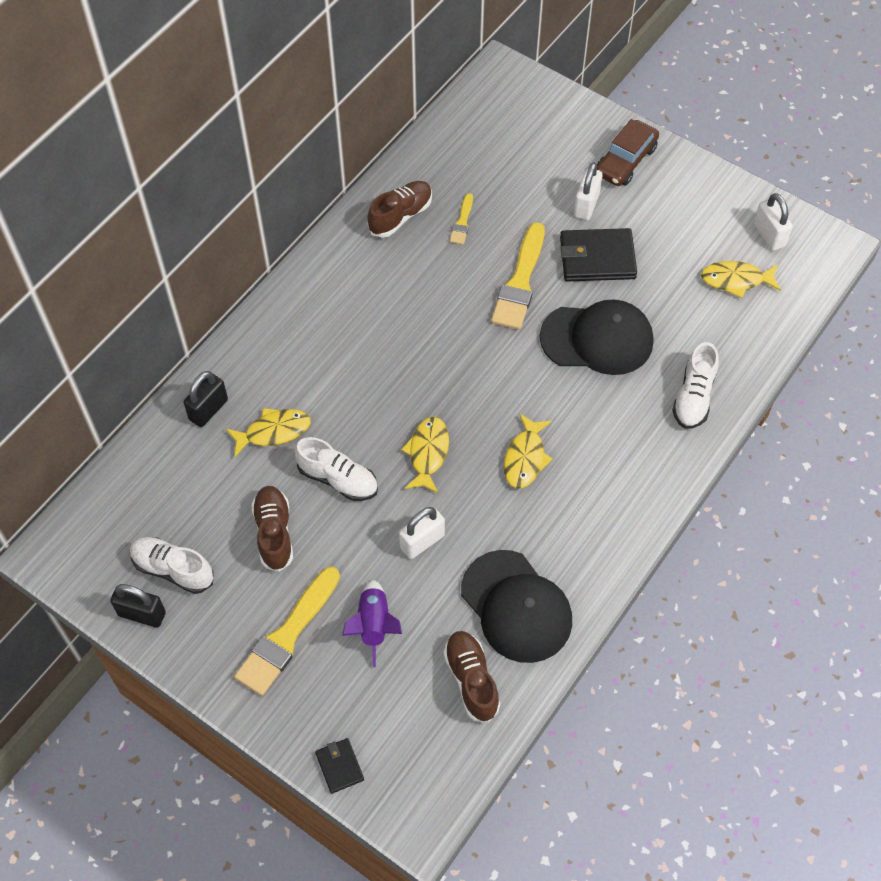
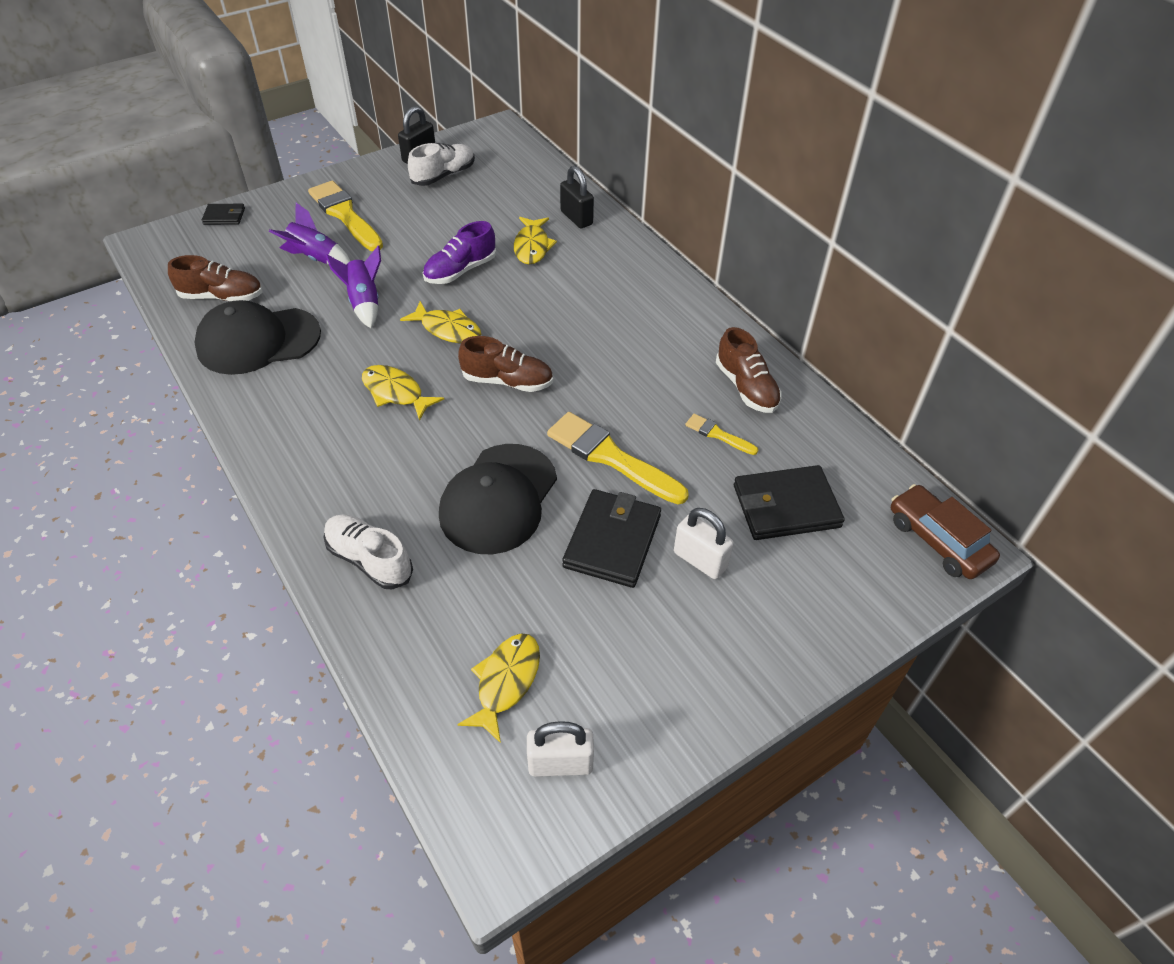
camera: 110 degrees right, 10 degrees down
brown shoe [251,486,293,572] -> brown shoe moved to [458,336,553,392]
white shoe [294,437,378,501] -> purple shoe [423,221,496,284]
white padlock [399,507,445,559] -> purple rocket [326,246,381,328]
brown car [597,119,659,186] -> brown car moved to [891,484,1000,579]
none -> black wallet [734,465,845,540]

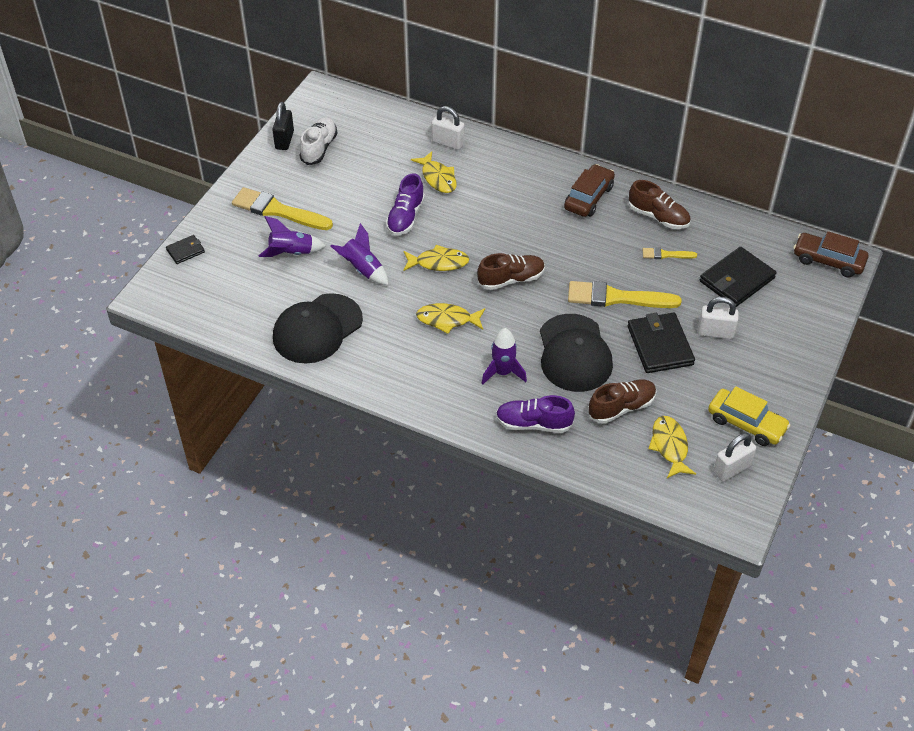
camera: 30 degrees left, 0 degrees up
brown shoe [168,255,263,301] -> brown shoe moved to [588,379,657,424]
white shoe [324,514,413,589] -> purple shoe [496,395,575,433]
black padlock [560,166,594,228] -> white padlock [432,106,465,150]
none -> purple rocket [482,328,527,384]
none -> brown car [564,164,615,217]
none -> yellow car [708,386,791,446]

